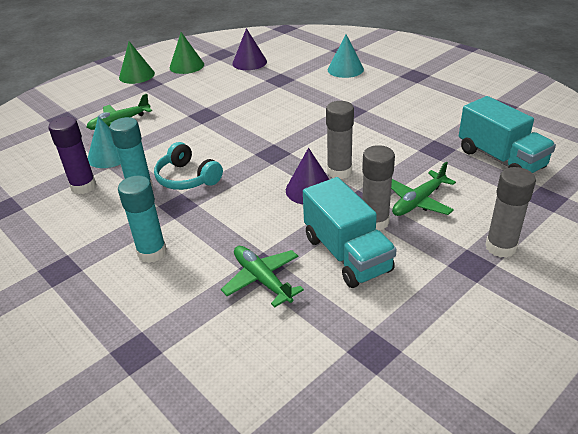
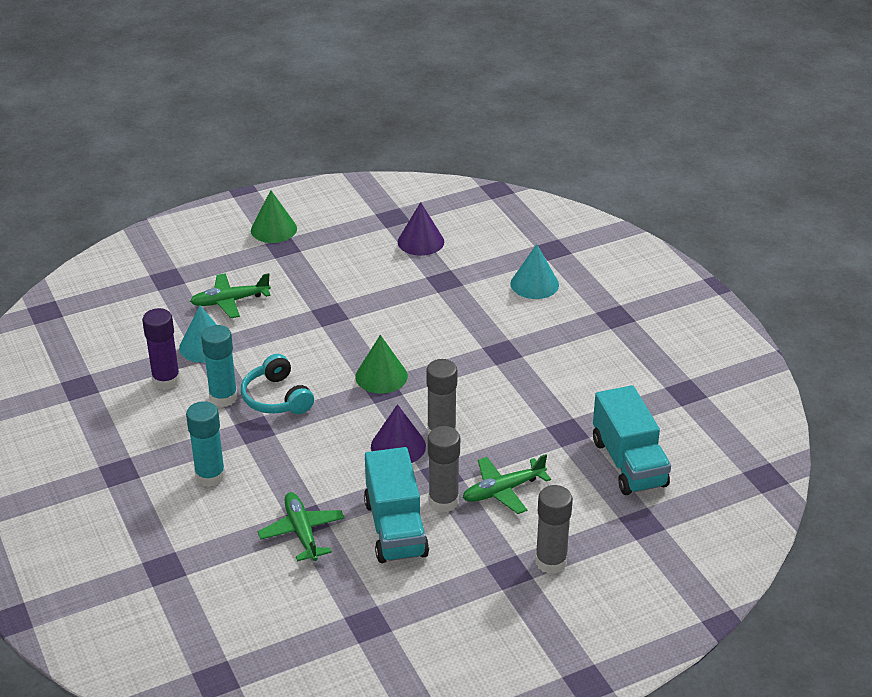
camera: 15 degrees right, 0 degrees up
green cone [170,32,204,74] -> green cone moved to [355,335,408,393]

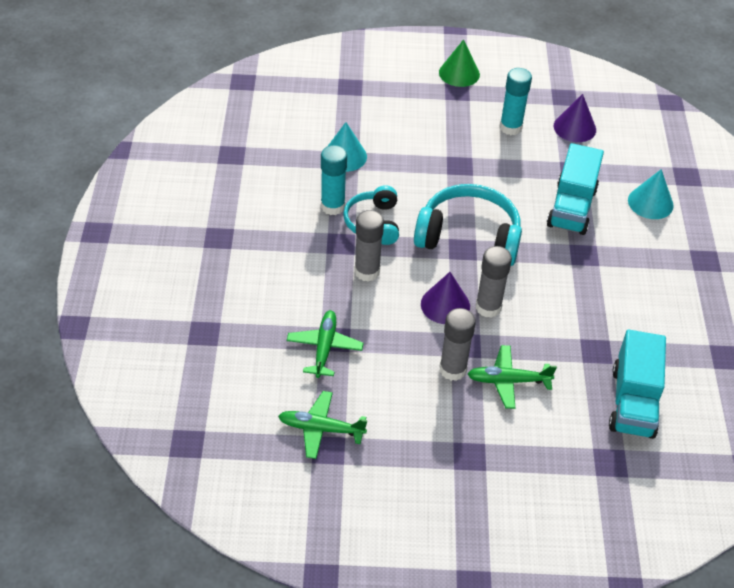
camera: 25 degrees right, 10 degrees up
purple glue stick [142,308,180,390] -> none
turquoise glue stick [186,401,225,487] -> turquoise glue stick moved to [500,68,532,135]
green plane [190,273,271,318] -> green plane moved to [278,391,368,459]
green cone [355,335,408,393] -> turquoise headphones [414,184,522,266]
turquoise truck [364,447,429,563] -> turquoise truck moved to [547,143,604,235]
grey glue stick [535,485,573,574] -> grey glue stick moved to [354,210,384,282]

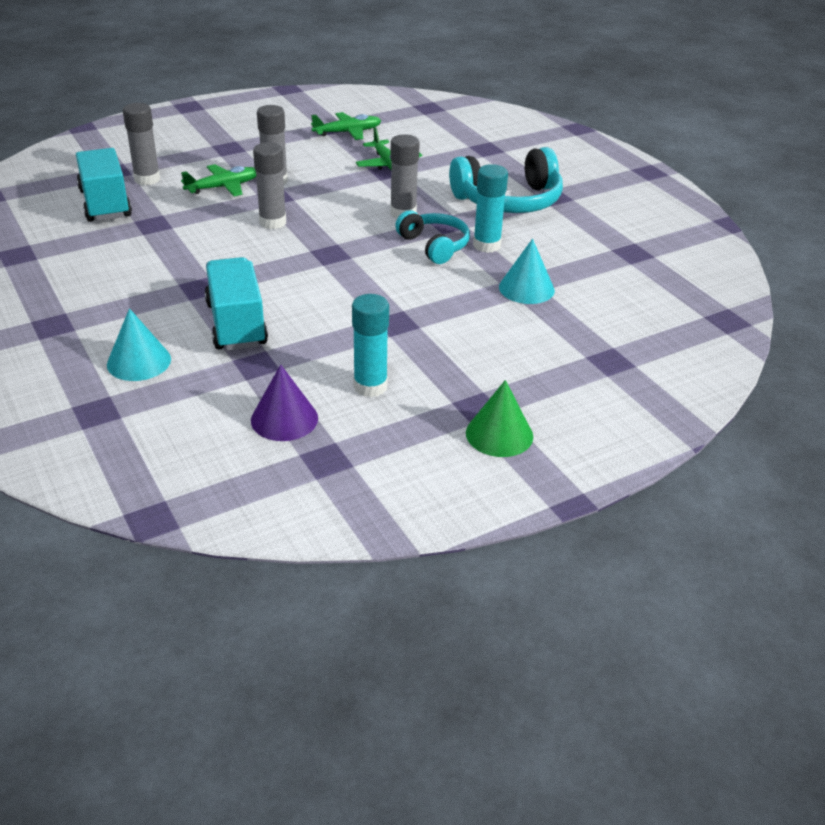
camera: 150 degrees right, 10 degrees down
turquoise headphones [414,184,522,266] -> turquoise headphones moved to [449,147,563,213]
purple cone [421,272,470,324] -> none
none -> grey glue stick [123,103,160,185]

